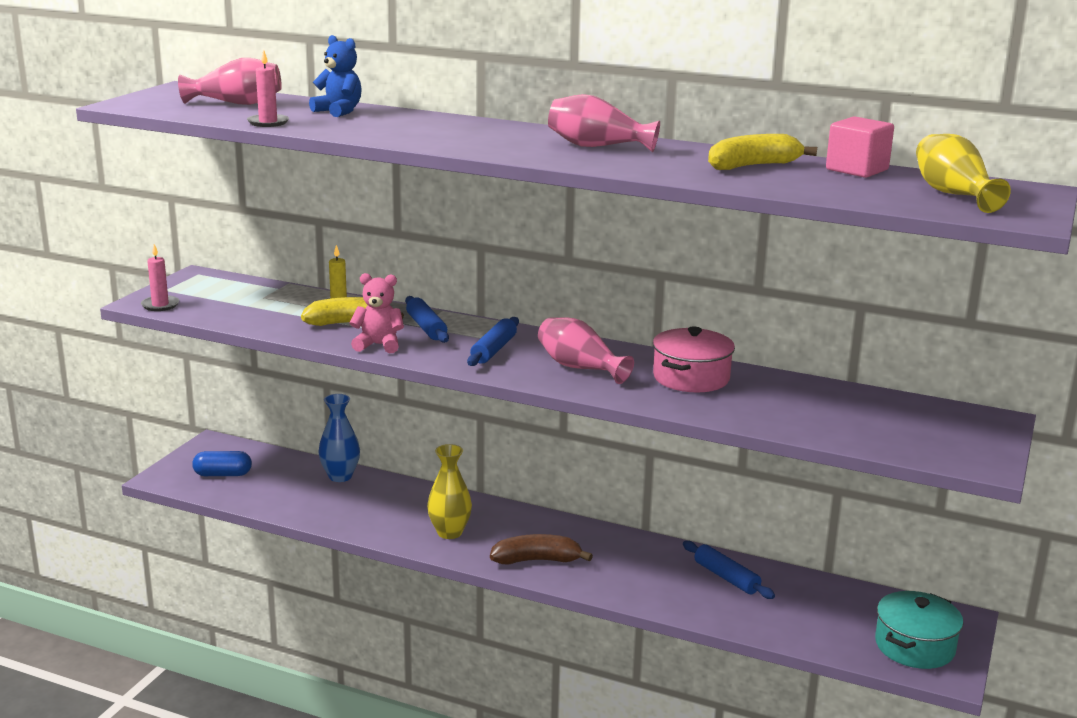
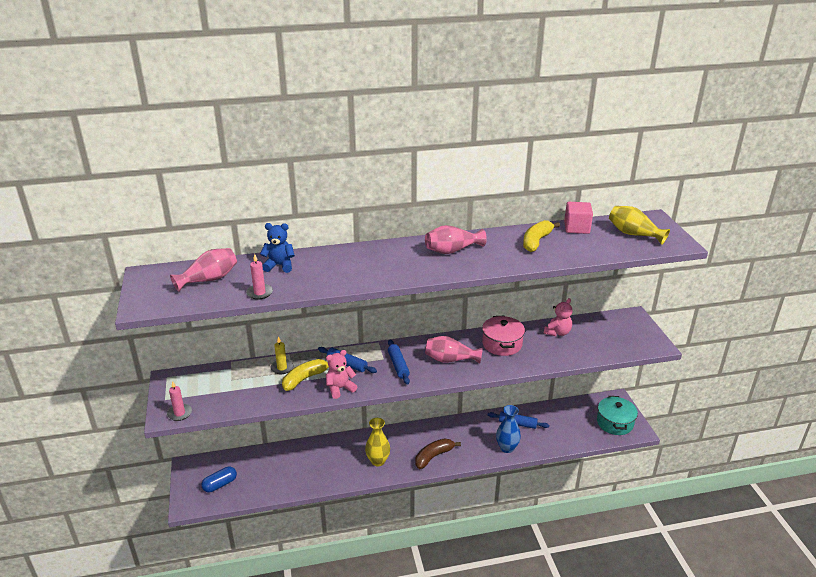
camera: 35 degrees left, 10 degrees up
blue vase [318,394,360,482] -> blue vase moved to [496,405,521,453]
none -> pink teddy bear [544,298,572,336]

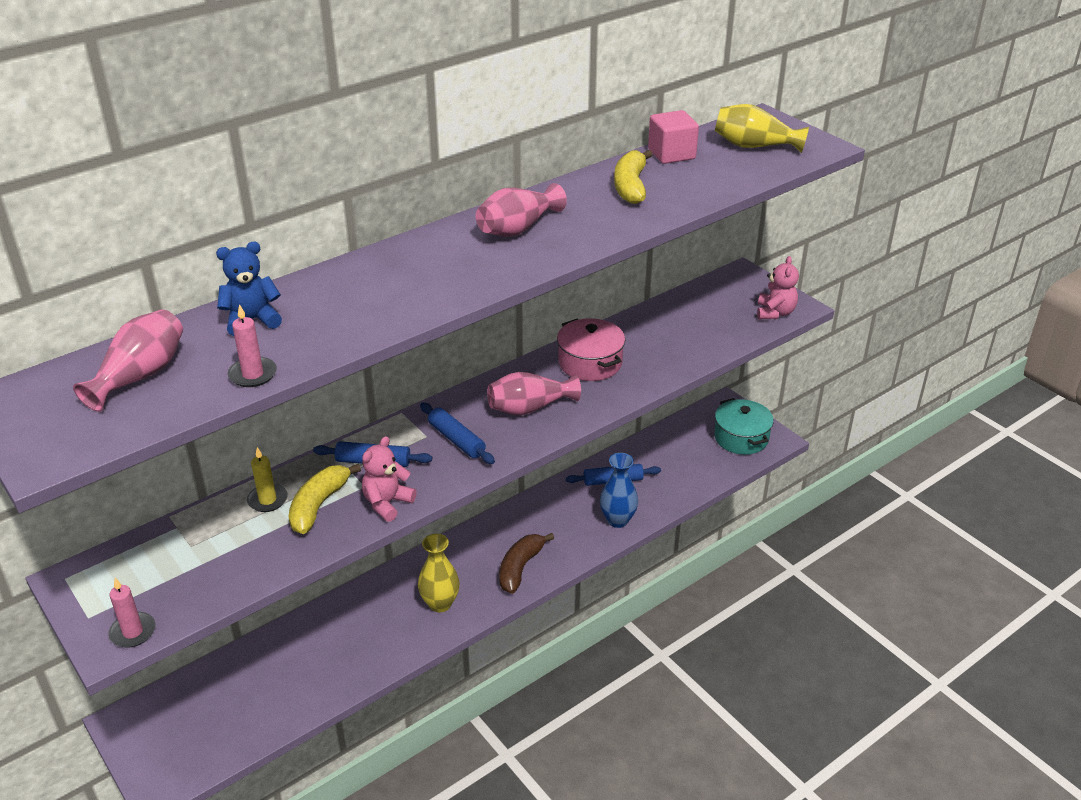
camera: 25 degrees left, 5 degrees up
blue capsule [202,466,237,492] -> none
pink teddy bear [544,298,572,336] -> pink teddy bear moved to [757,256,799,319]

